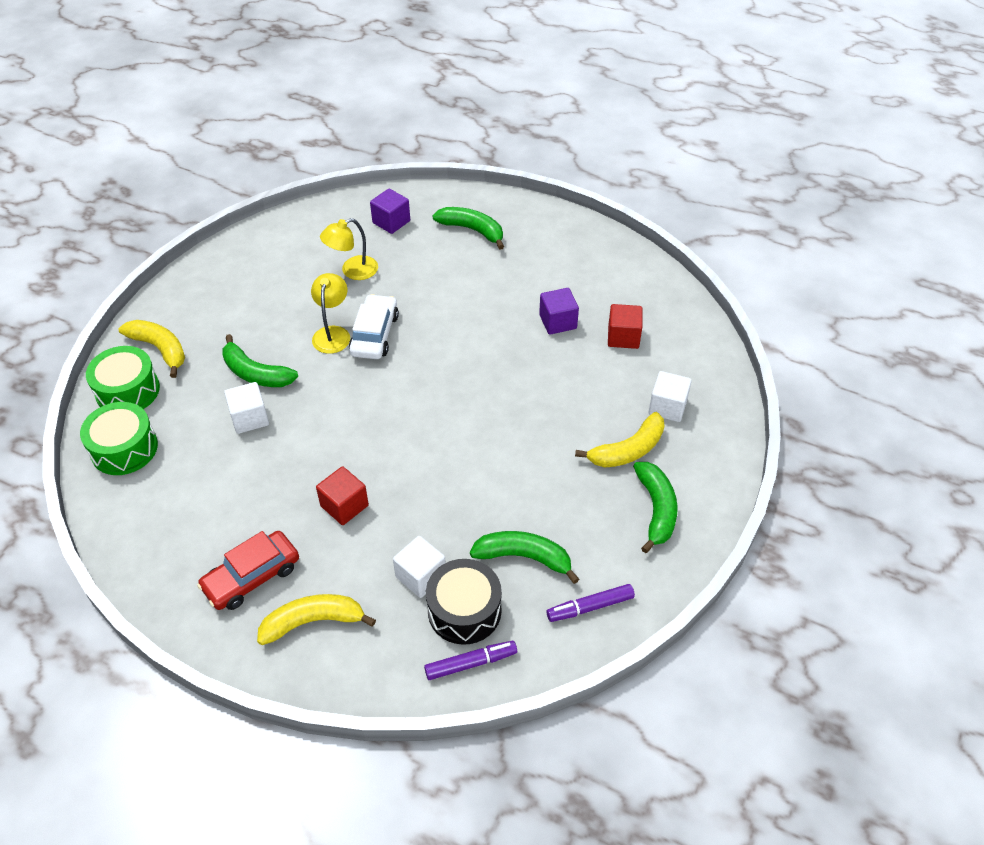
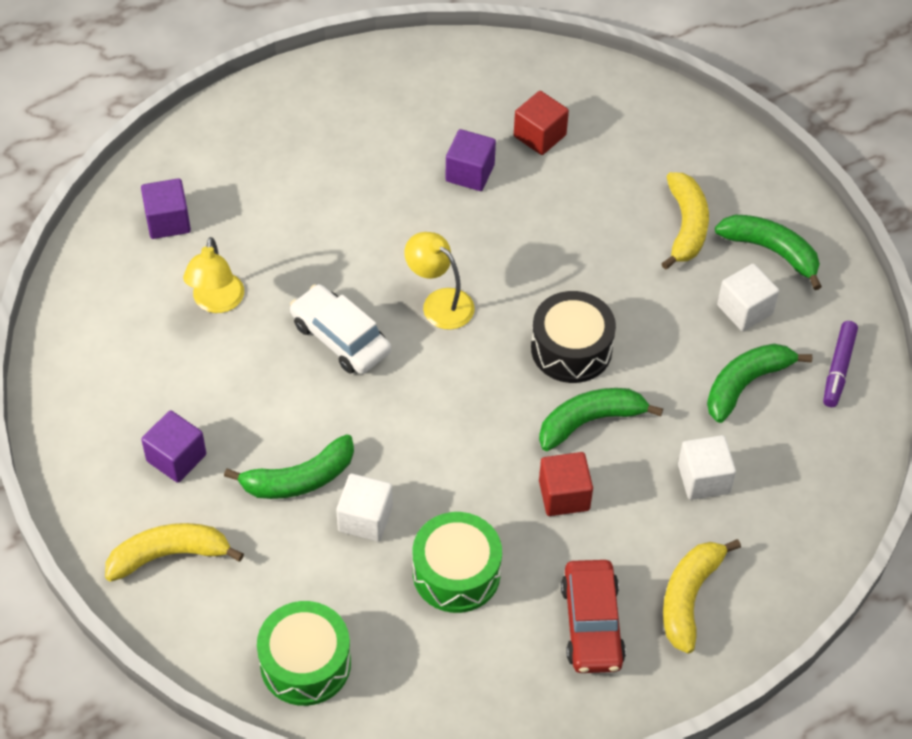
camera: 55 degrees left, 5 degrees up
green drum [86,346,160,409] -> green drum moved to [413,512,502,613]
yellow lamp [311,273,350,354] -> yellow lamp moved to [405,232,475,330]
purple marker [424,641,517,680] -> none
black drum [426,559,502,645] -> black drum moved to [531,291,616,383]
green banana [432,207,504,250] -> green banana moved to [539,388,663,451]
white cube [649,371,692,422] -> white cube moved to [717,264,779,331]
none -> purple cube [141,410,206,483]

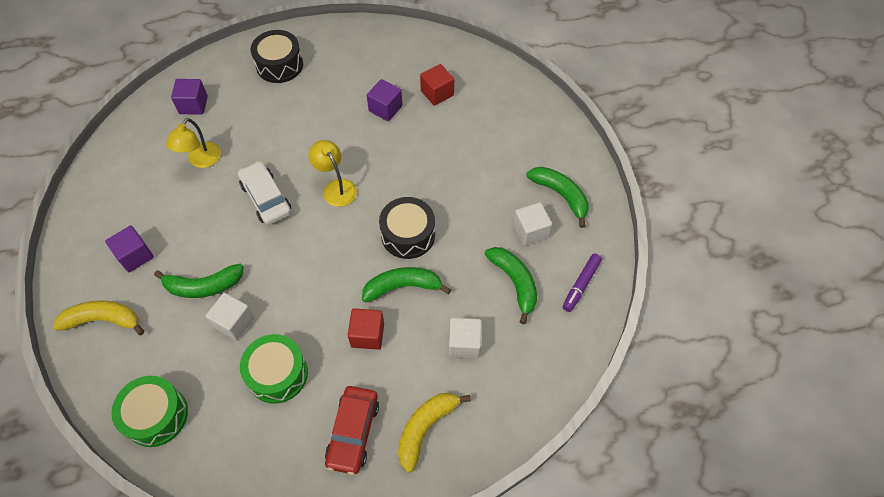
camera: 15 degrees right, 5 degrees up
yellow banana [661,172,709,270] -> none
green banana [707,344,812,423] -> green banana turned 90 degrees clockwise [484,247,537,324]
none -> black drum [251,30,303,83]

